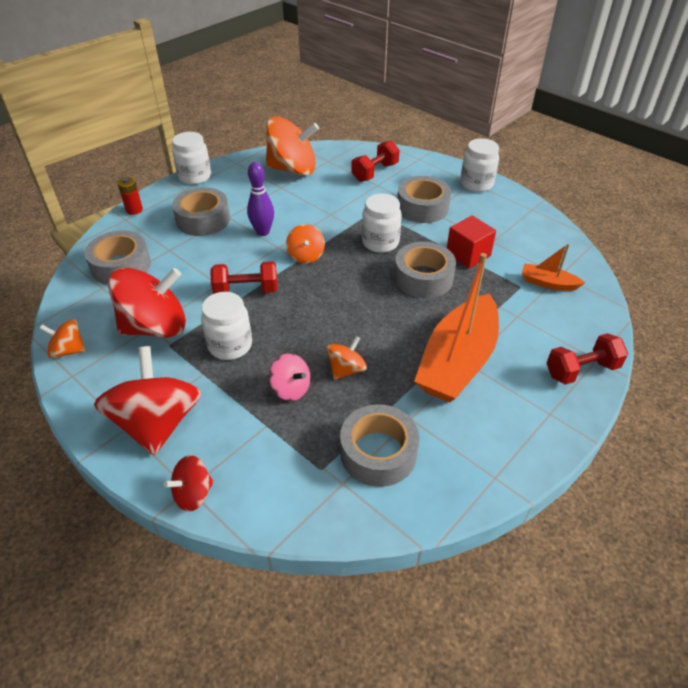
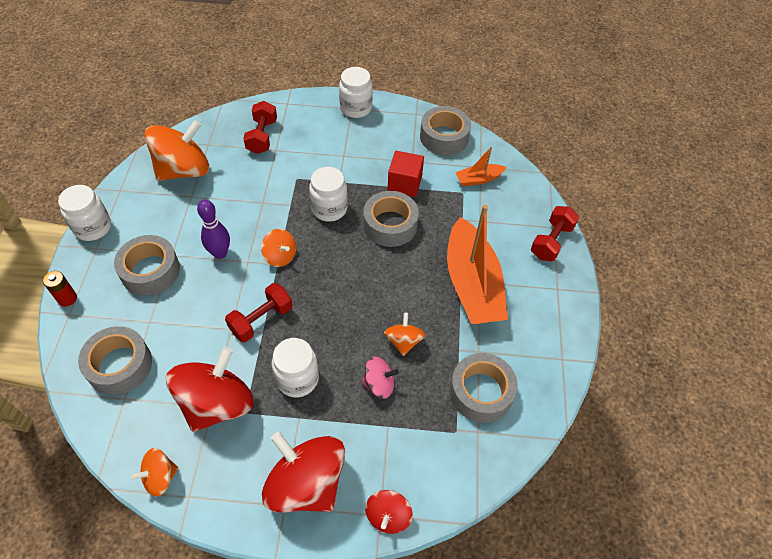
camera: 40 degrees left, 10 degrees up
grey tape [397,176,451,223] -> grey tape moved to [420,106,471,155]

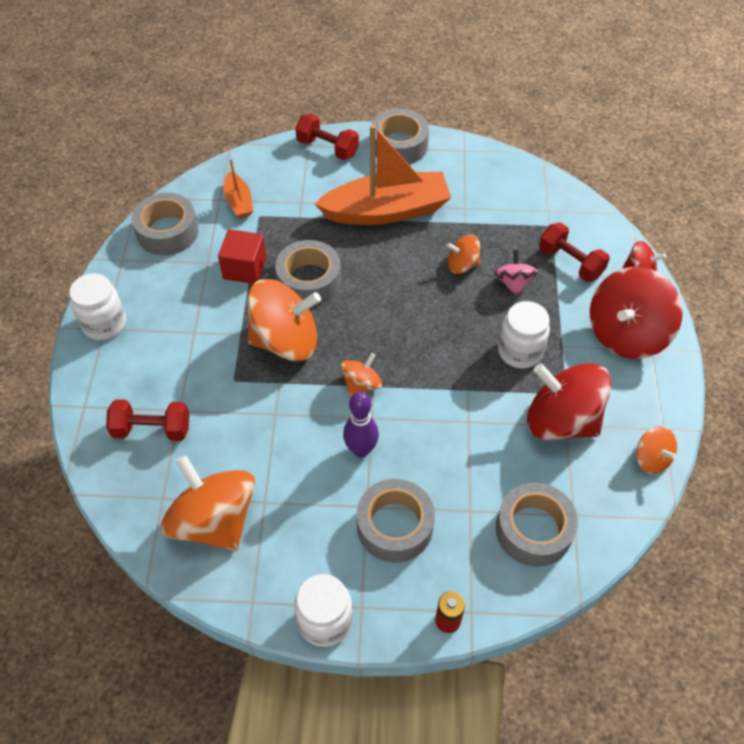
camera: 90 degrees left, 0 degrees up
red dumbbell [225,283,292,342] -> red dumbbell moved to [539,222,610,282]
white jar [309,167,348,222] -> orange spinning top [247,279,321,361]
grey tape [450,353,518,423] -> grey tape moved to [371,109,429,164]

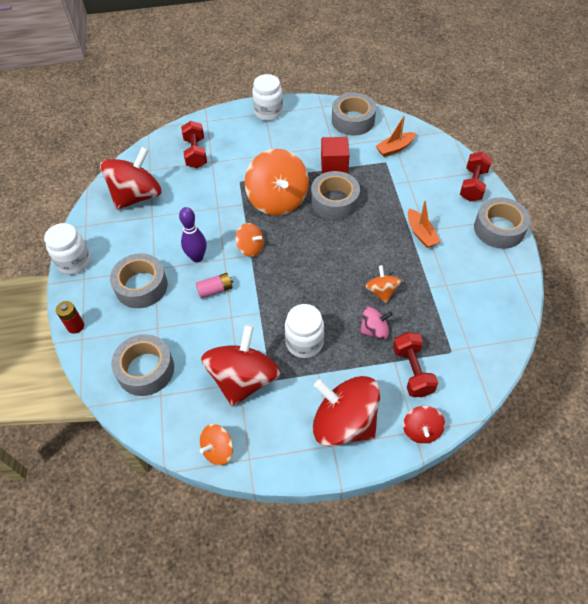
camera: 80 degrees right, 0 degrees up
orange spinning top [161,455,255,551] -> red spinning top [100,147,162,210]
orange boat [315,125,451,225] -> orange boat [408,200,441,248], size x0.46
red dumbbell [539,222,610,282] -> red dumbbell turned 45 degrees counterclockwise [393,332,438,397]
none -> pink battery [196,273,233,299]

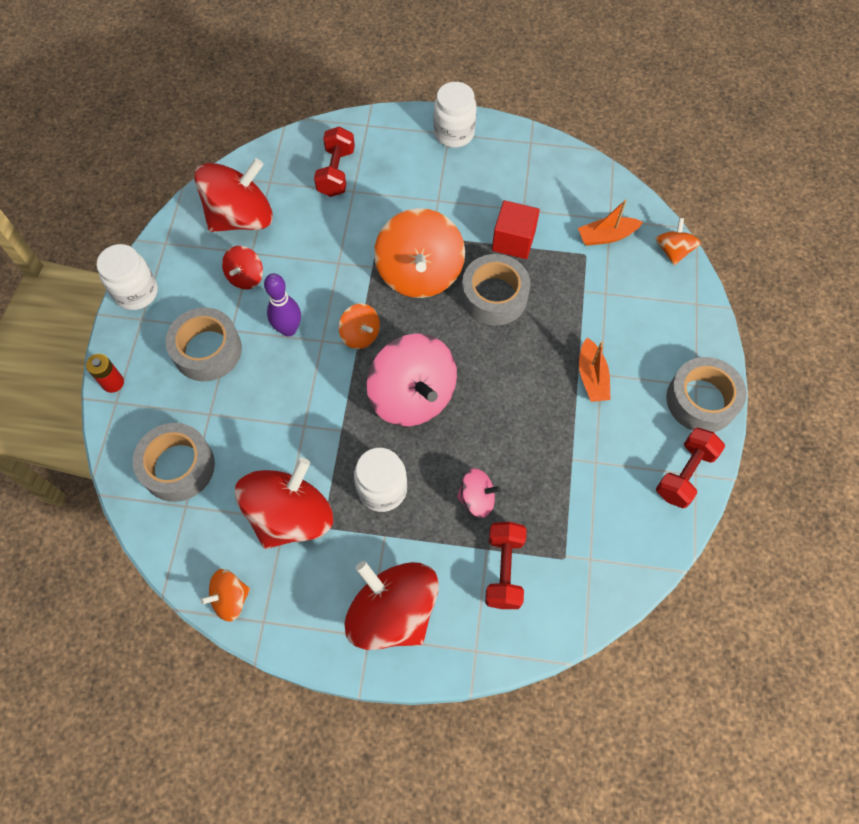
camera: 15 degrees right, 10 degrees up
pink battery [196,273,233,299] -> none
grey tape [332,93,376,136] -> none
orange spinning top [365,265,401,303] -> orange spinning top moved to [656,218,701,265]
red spinning top [403,406,445,444] -> red spinning top moved to [222,246,263,290]
red dumbbell [460,152,492,201] -> red dumbbell moved to [656,428,725,508]
none -> pink spinning top [367,333,457,426]

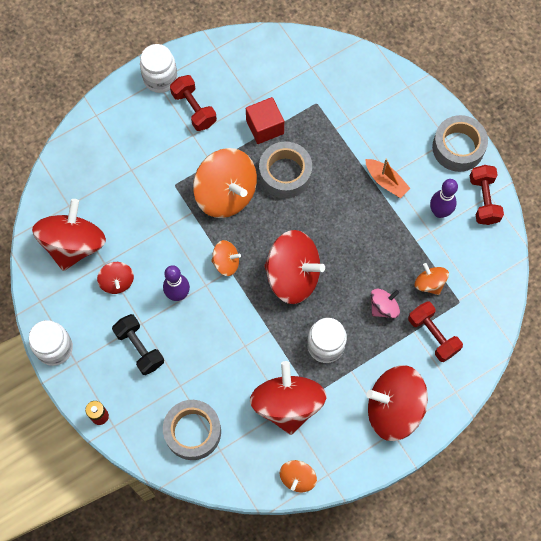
camera: 40 degrees left, 5 degrees up
grey tape [166,307,242,381] -> black dumbbell [112,314,164,375]
red dumbbell [314,127,355,197] -> red dumbbell moved to [170,75,217,131]
pink spinning top [367,333,457,426] -> red spinning top [264,230,325,304]
orange boat [578,200,643,246] -> none
orange spinning top [656,218,701,265] -> orange spinning top moved to [415,263,449,295]
none -> purple bowling pin [430,179,458,218]

